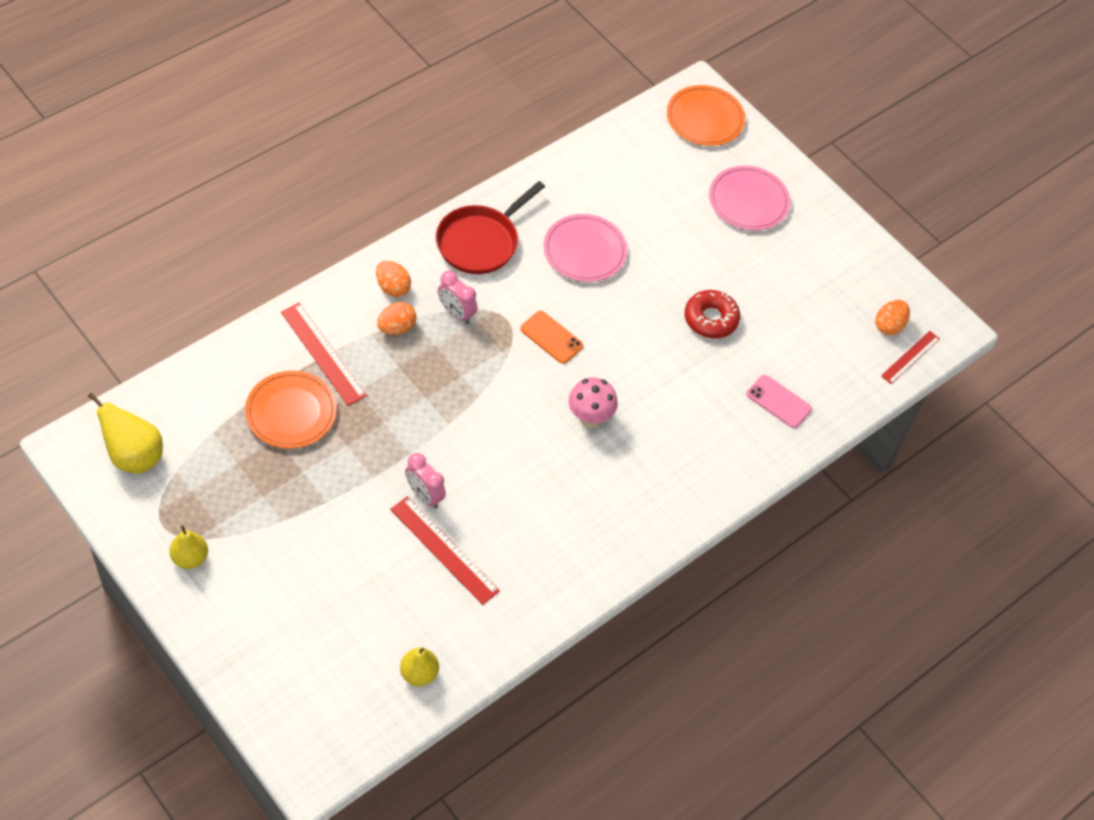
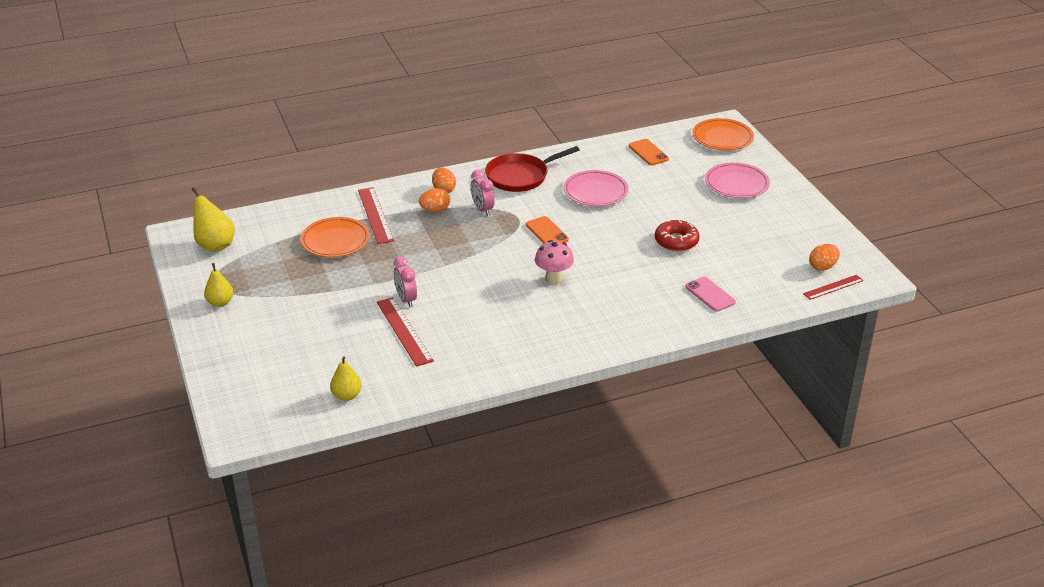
camera: 25 degrees right, 20 degrees down
none -> orange phone [629,139,669,165]

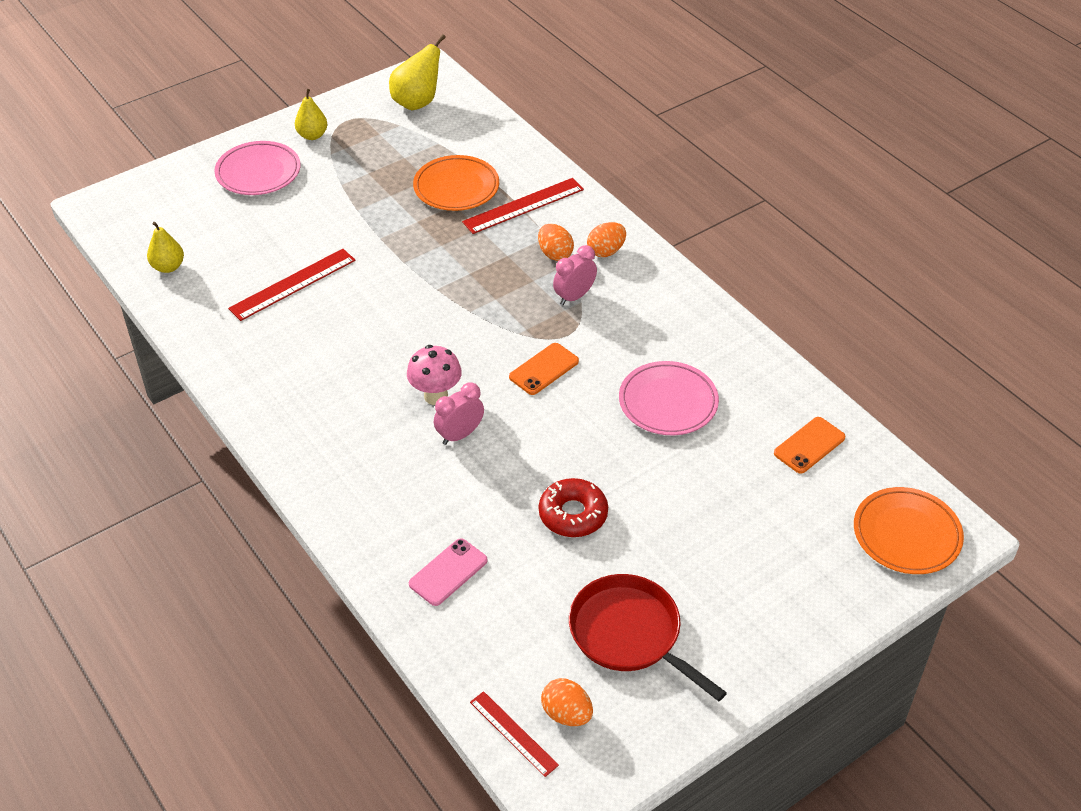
camera: 75 degrees right, 10 degrees up
pink clock [394,257,417,307] -> pink clock moved to [434,382,484,445]
red pan [485,146,579,192] -> red pan moved to [569,574,727,701]
pink plate [705,162,770,198] -> pink plate moved to [214,141,301,195]

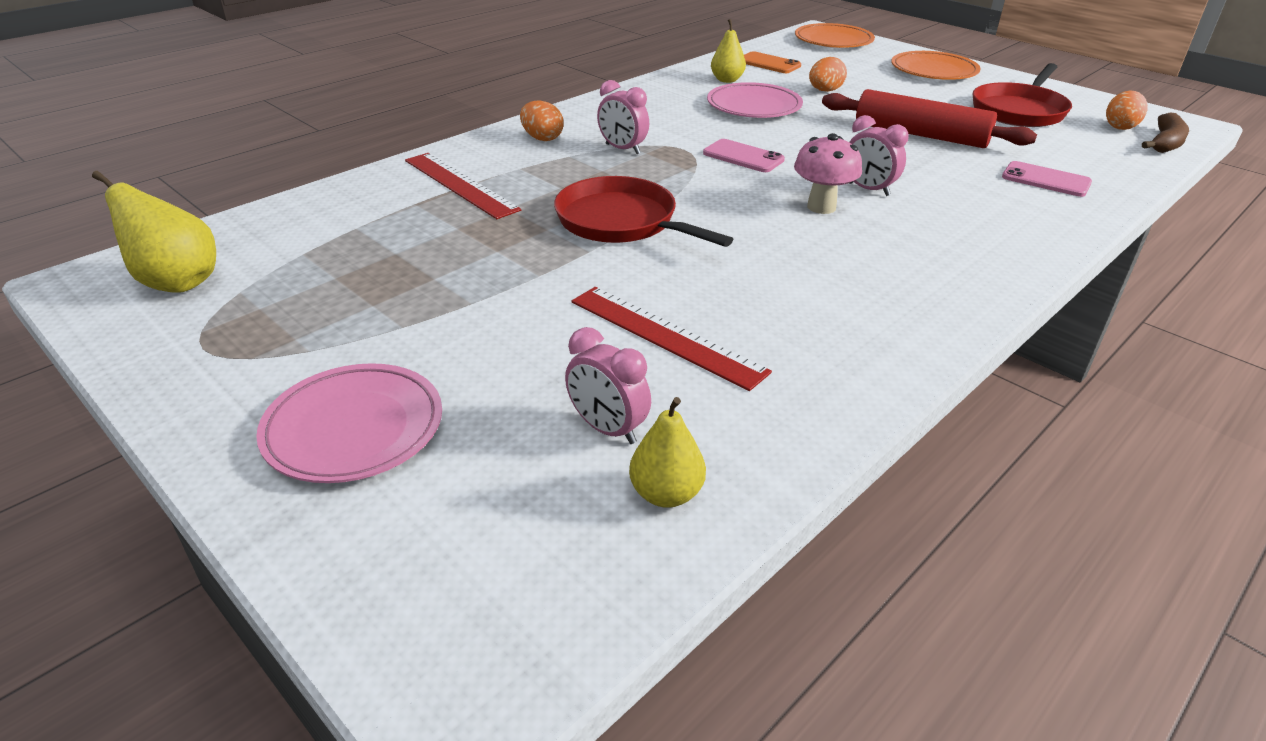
camera: 100 degrees left, 10 degrees down
yellow pear [295,89,328,140] -> yellow pear moved to [711,19,746,83]
orange plate [413,155,499,211] -> orange plate moved to [891,51,981,80]
red ruler [470,691,559,777] -> brown banana [1142,113,1189,153]
orange phone [509,343,579,395] -> pink phone [703,139,785,172]
orange egg [538,224,574,261] -> orange egg moved to [809,57,847,92]
red donut [539,478,608,537] -> red rolling pin [822,89,1037,148]
none -> red pan [554,176,733,247]
none -> pink clock [565,327,651,444]

